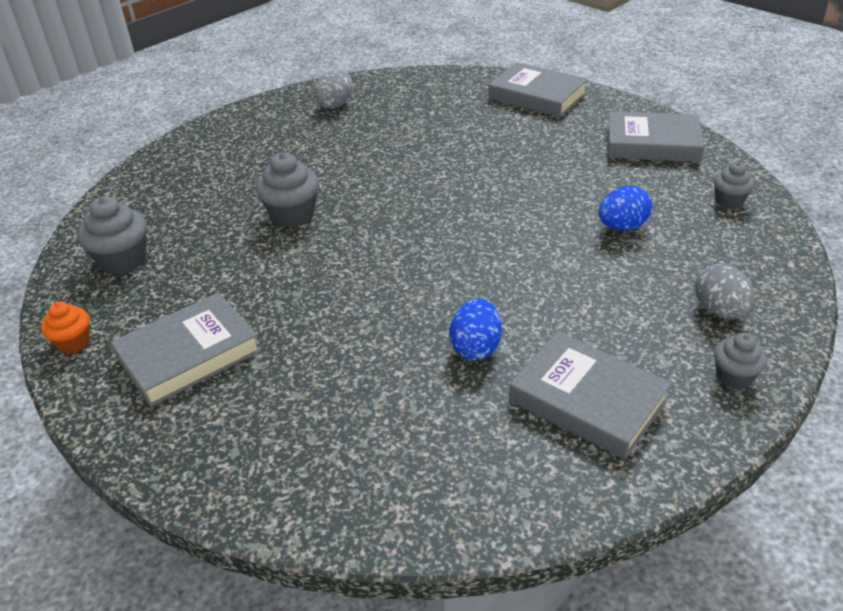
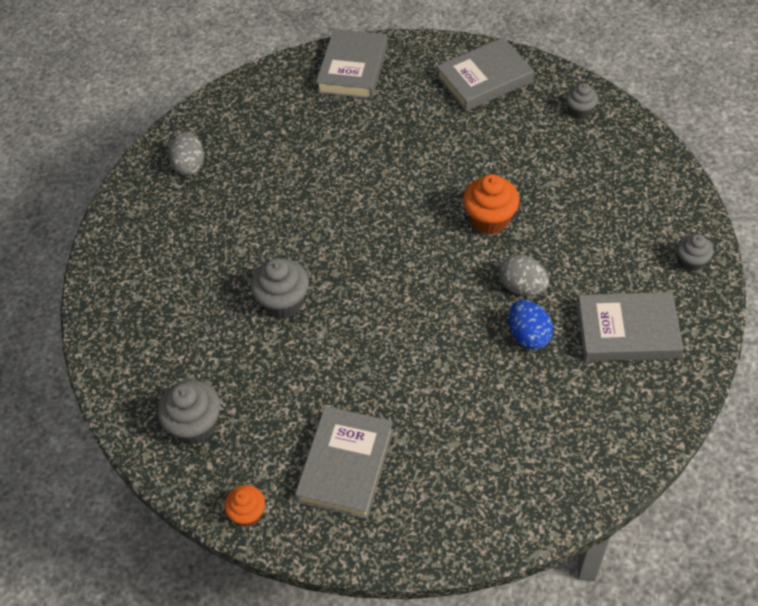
camera: 35 degrees left, 15 degrees up
grey book [488,62,588,117] -> grey book turned 75 degrees counterclockwise [316,29,388,99]
blue egg [598,186,652,231] -> none
grey egg [695,264,755,319] -> grey egg moved to [499,255,549,296]
none -> orange cupcake [463,174,520,234]

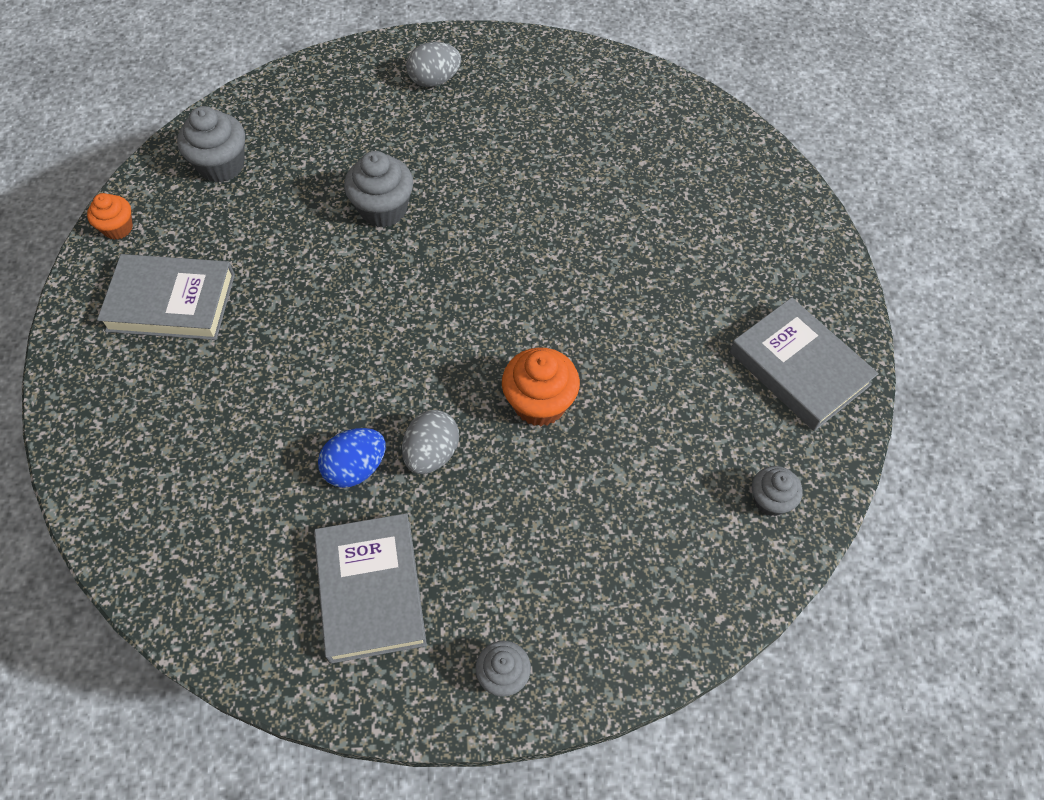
camera: 75 degrees right, 5 degrees up
grey egg [168,132,204,176] -> grey egg moved to [406,42,461,87]
grey book [316,29,388,99] -> none

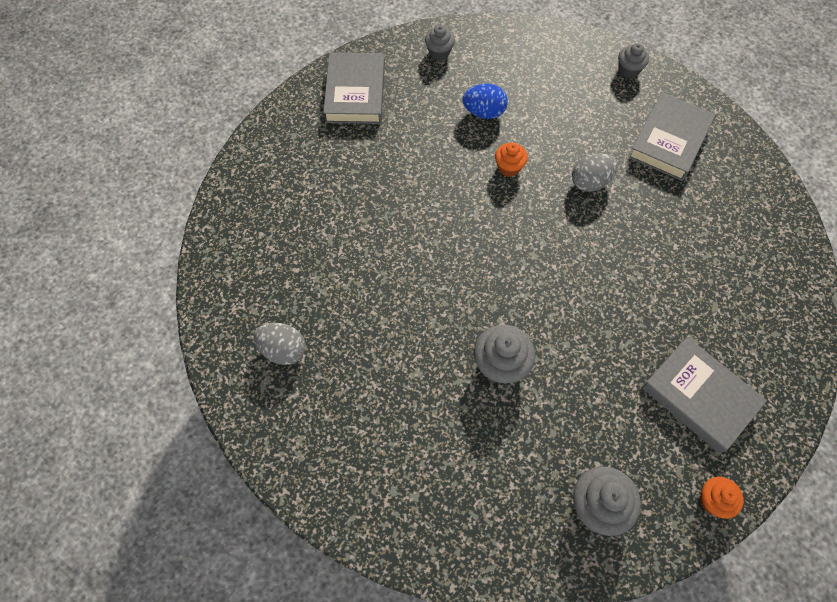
camera: 140 degrees left, 5 degrees up
blue egg [318,428,386,488] -> blue egg moved to [463,84,508,119]
grey egg [406,42,461,87] -> grey egg moved to [254,323,306,365]
orange cupcake [502,347,580,426] -> orange cupcake [495,142,528,177], size x0.62

